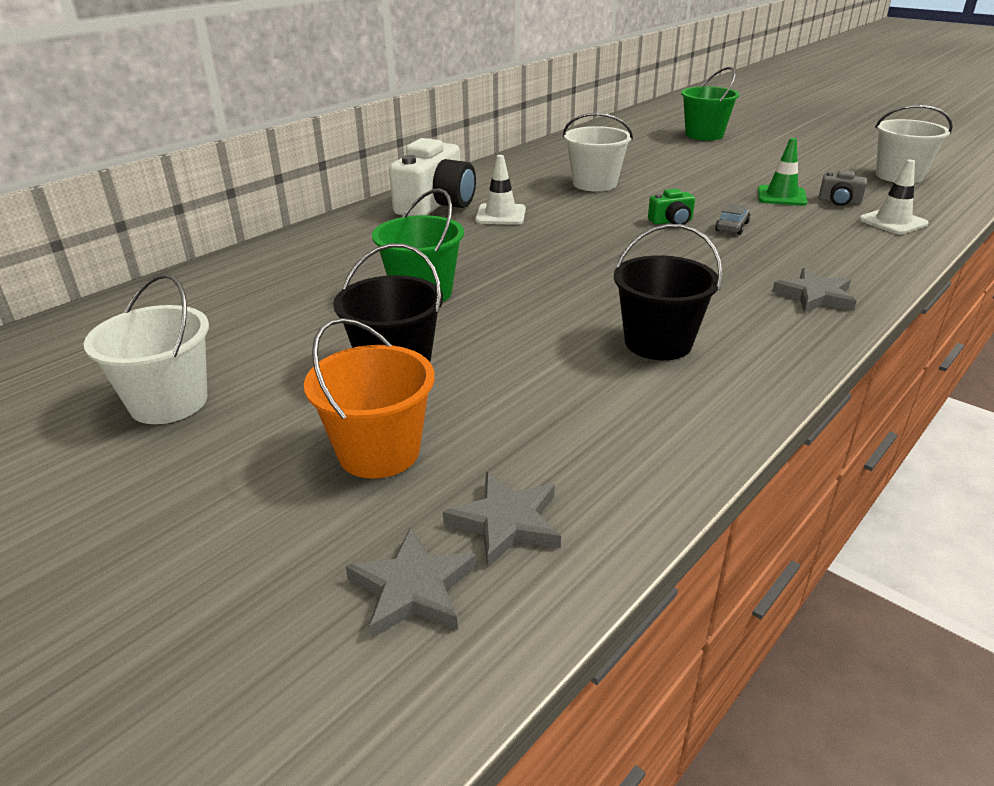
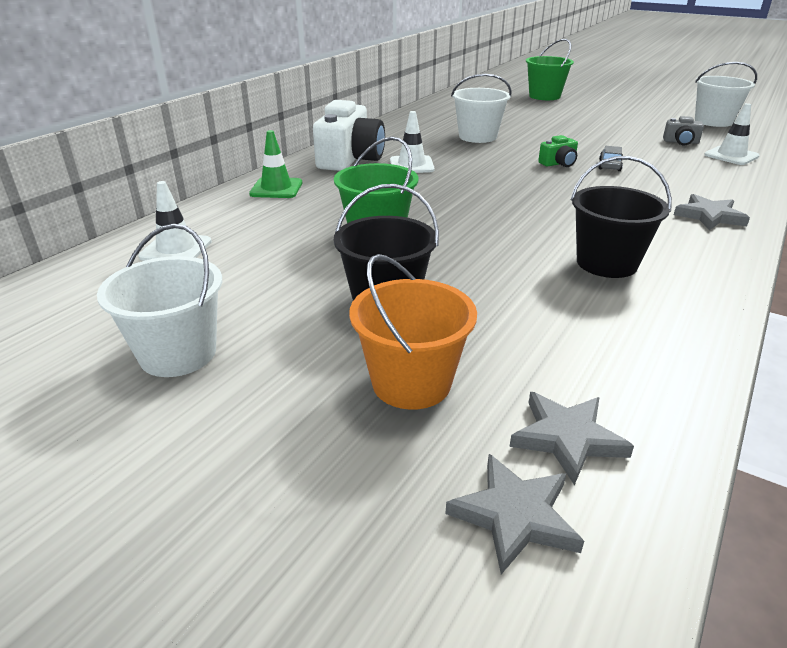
camera: 10 degrees left, 0 degrees up
green traffic cone [758,138,808,206] -> green traffic cone moved to [249,130,302,198]
none -> white traffic cone [138,181,212,261]

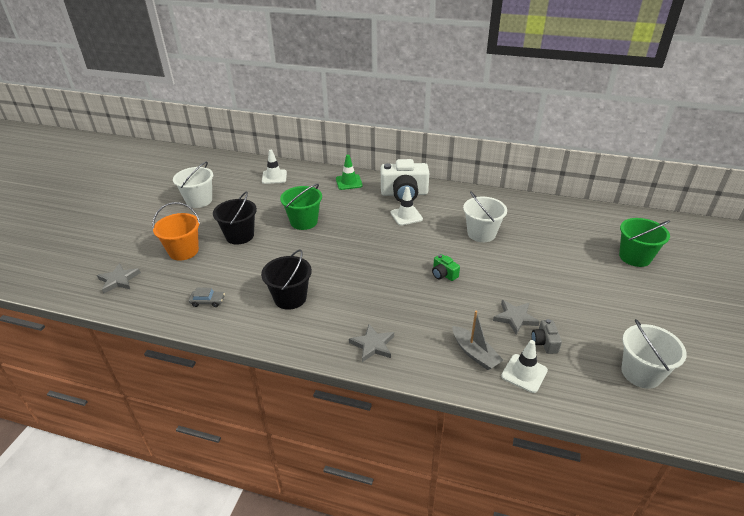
camera: 75 degrees right, 5 degrees up
grey star [510,392,634,485] -> grey star moved to [493,300,540,335]
grey car [598,146,623,171] -> grey car moved to [189,287,225,307]
none -> grey boat [452,311,503,370]

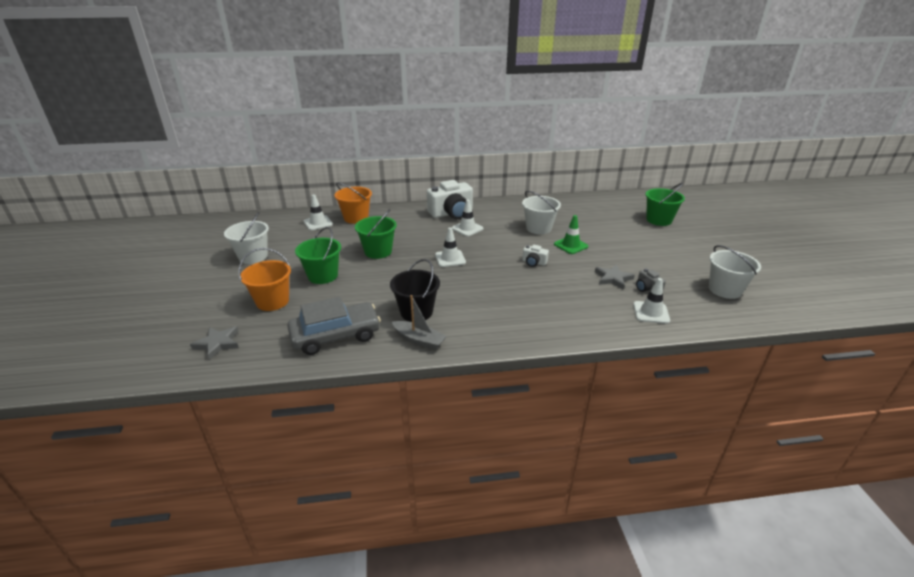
camera: 25 degrees left, 5 degrees down
grey car [189,287,225,307] -> grey car [287,297,381,355], size x2.43
black bucket [213,192,257,245] -> green bucket [295,227,341,284]
green traffic cone [336,155,363,190] -> green traffic cone moved to [554,215,588,254]
grey star [349,324,394,362] -> none
green camera [432,254,460,281] -> white camera [522,245,549,267]
grey boat [452,311,503,370] -> grey boat moved to [392,295,447,350]
none -> orange bucket [335,182,372,224]
none -> white traffic cone [435,227,466,267]

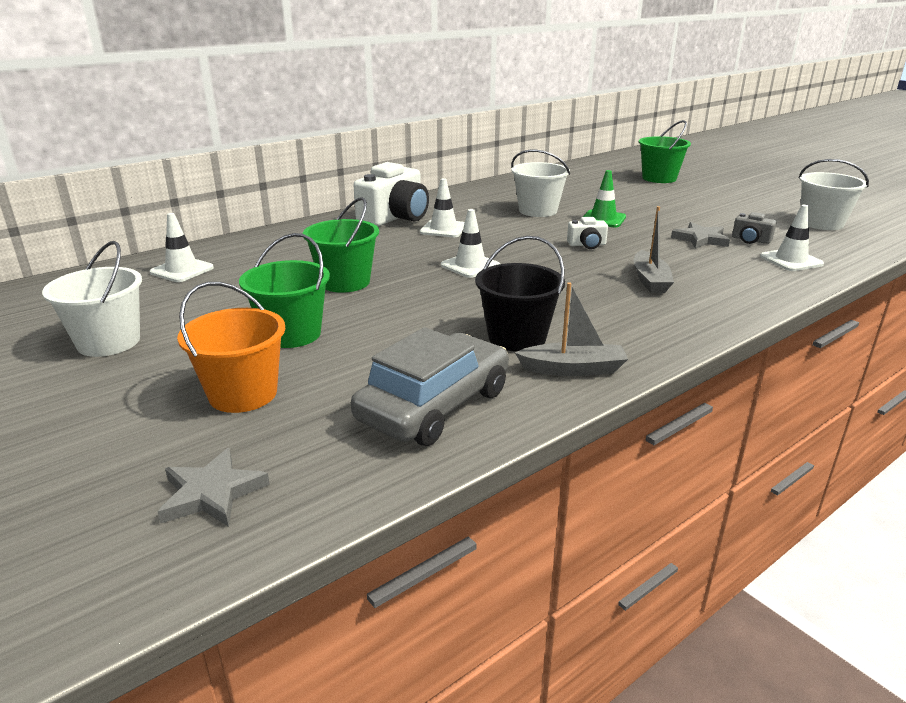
camera: 30 degrees left, 5 degrees down
orange bucket [335,182,372,224] -> none
none -> grey boat [634,206,674,293]

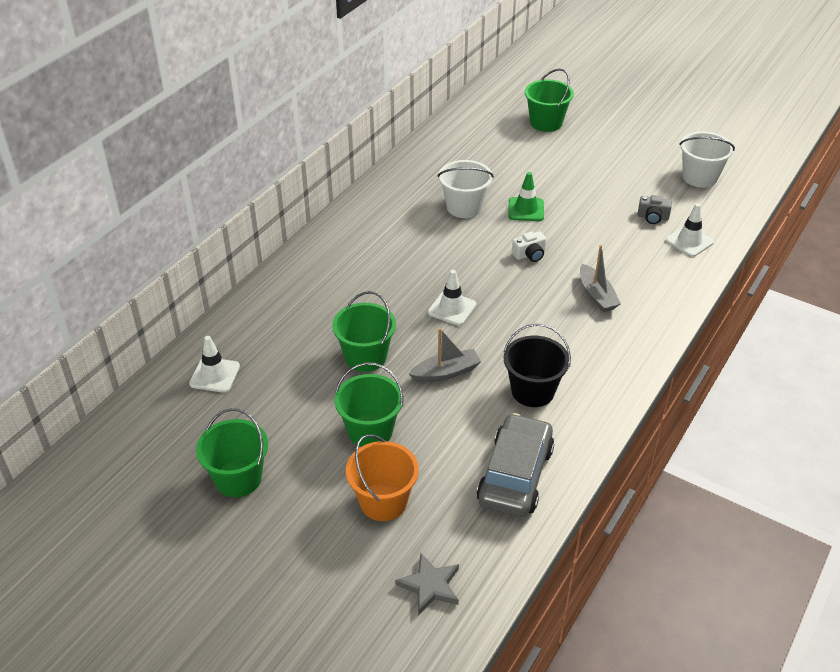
camera: 20 degrees left, 15 degrees up
white bucket [42,241,142,357] -> green bucket [196,408,268,497]
white camera [353,162,429,227] -> none
white traffic cone [420,178,465,238] -> none
grey boat [515,282,628,376] -> grey boat moved to [409,328,481,382]
grey star [671,222,730,249] -> none

